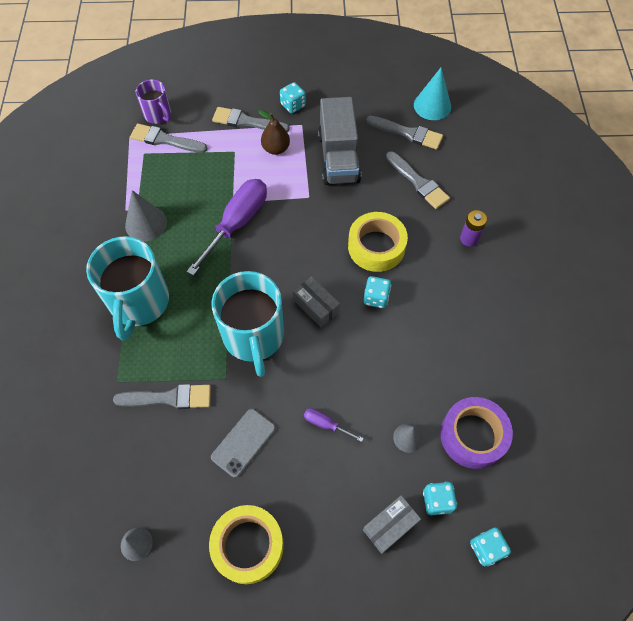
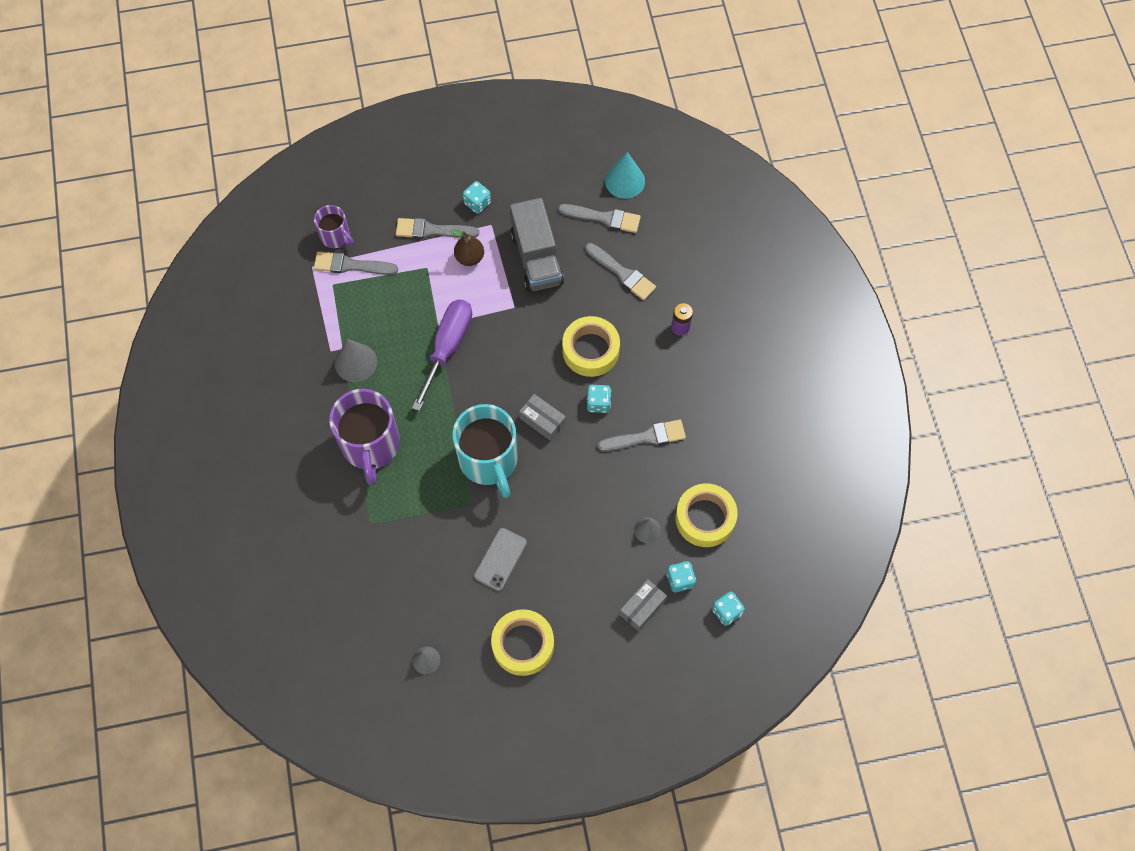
camera: 10 degrees left, 5 degrees up
turquoise mug [86,236,169,340] -> purple mug [329,389,400,486]
grey brush [113,384,211,409] -> grey brush moved to [598,419,686,451]
purple screwdriver [304,408,364,442] -> none
purple tape [440,397,513,469] -> yellow tape [675,483,738,547]

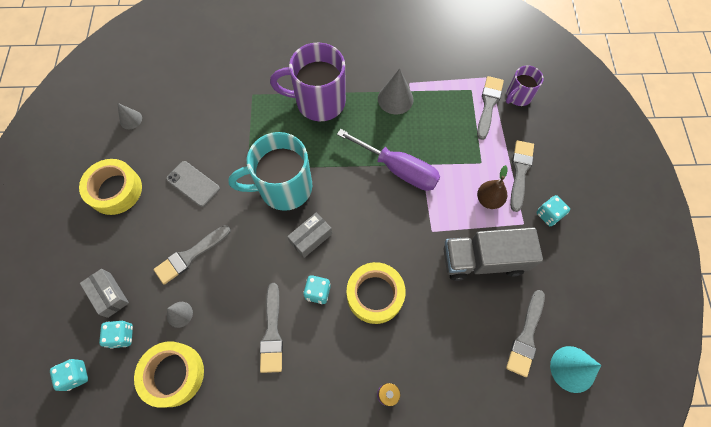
camera: 100 degrees right, 0 degrees up
grey brush [585,243,656,300] -> grey brush moved to [154,225,231,284]

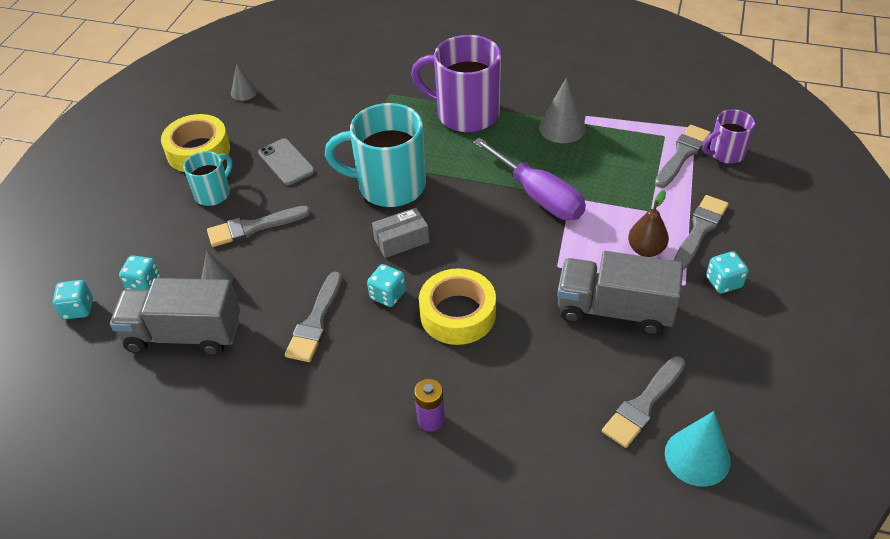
camera: 20 degrees right, 20 degrees down
grey box [80,269,129,318] -> none
yellow tape [134,341,204,408] -> grey truck [110,278,240,356]
none -> turquoise mug [184,151,232,206]

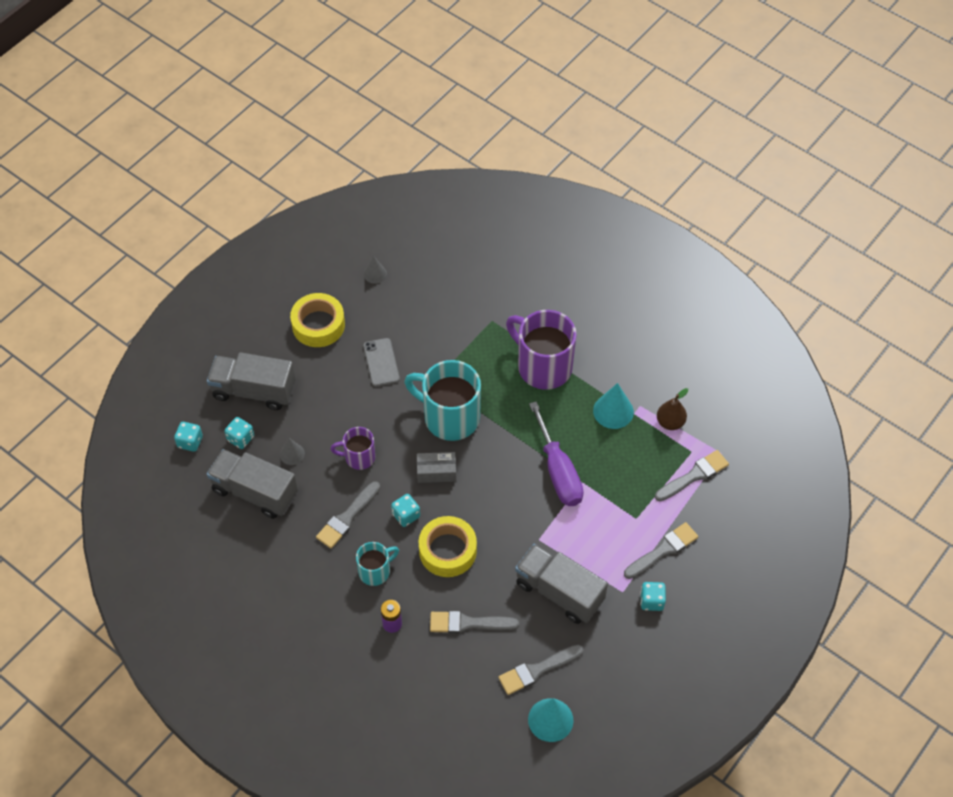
camera: 20 degrees right, 10 degrees up
turquoise mug [184,151,232,206] -> turquoise mug moved to [356,542,399,586]
grey brush [207,206,311,247] -> grey brush moved to [430,611,519,633]
grey cone [539,77,586,143] -> turquoise cone [593,383,634,429]
brown pear [628,190,669,257] -> brown pear moved to [657,388,688,430]
purple mug [702,109,755,164] -> purple mug moved to [330,427,375,470]
none -> grey truck [207,352,296,410]

